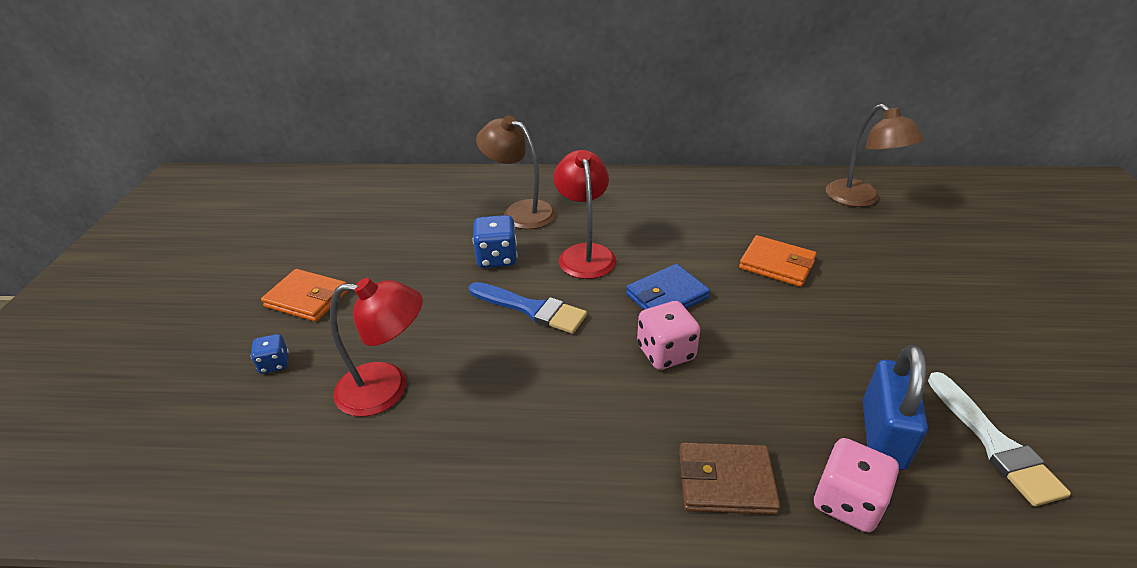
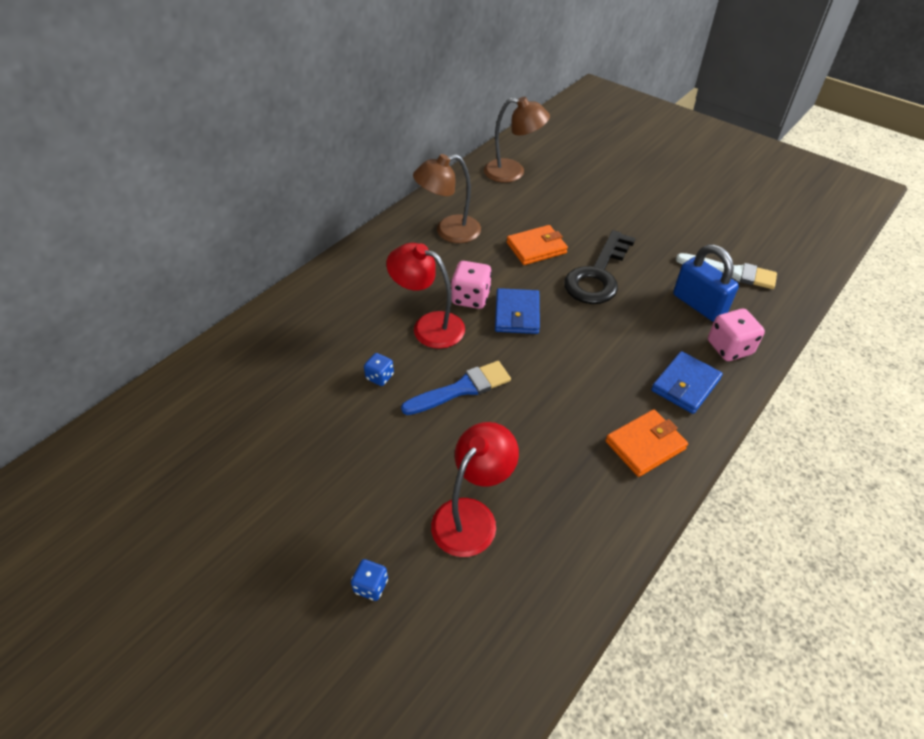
camera: 55 degrees left, 10 degrees up
orange wallet [261,269,348,322] -> orange wallet moved to [606,409,688,477]
blue dice [473,215,518,268] -> blue dice [364,353,394,386], size x0.59
brown lamp [476,115,556,229] -> brown lamp moved to [413,154,481,243]
pink dice [637,301,700,370] -> pink dice moved to [451,261,492,309]
brown wallet [679,442,781,515] -> blue wallet [651,351,723,414]
none -> black key [564,230,636,304]

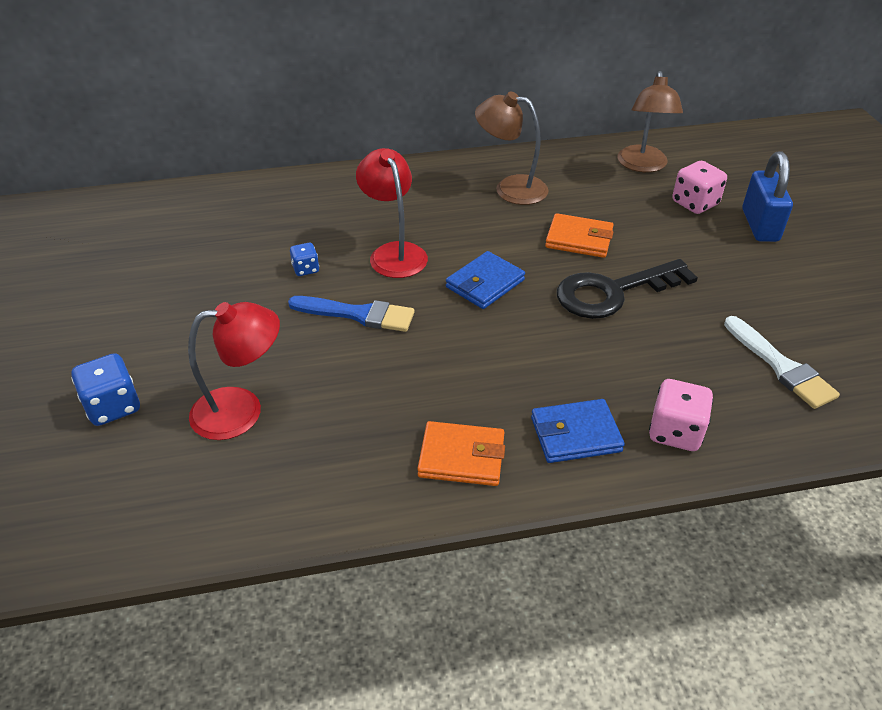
camera: 40 degrees right, 5 degrees down
blue dice [351,559,388,601] -> blue dice [71,353,140,426], size x1.69
pink dice [451,261,492,309] -> pink dice moved to [672,161,727,214]
brown lamp [484,97,550,183] -> brown lamp turned 45 degrees clockwise [617,71,683,172]
blue padlock [673,244,739,322] -> blue padlock moved to [742,151,793,242]

